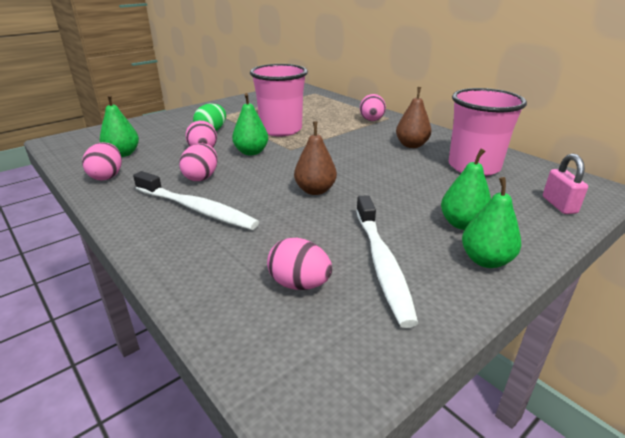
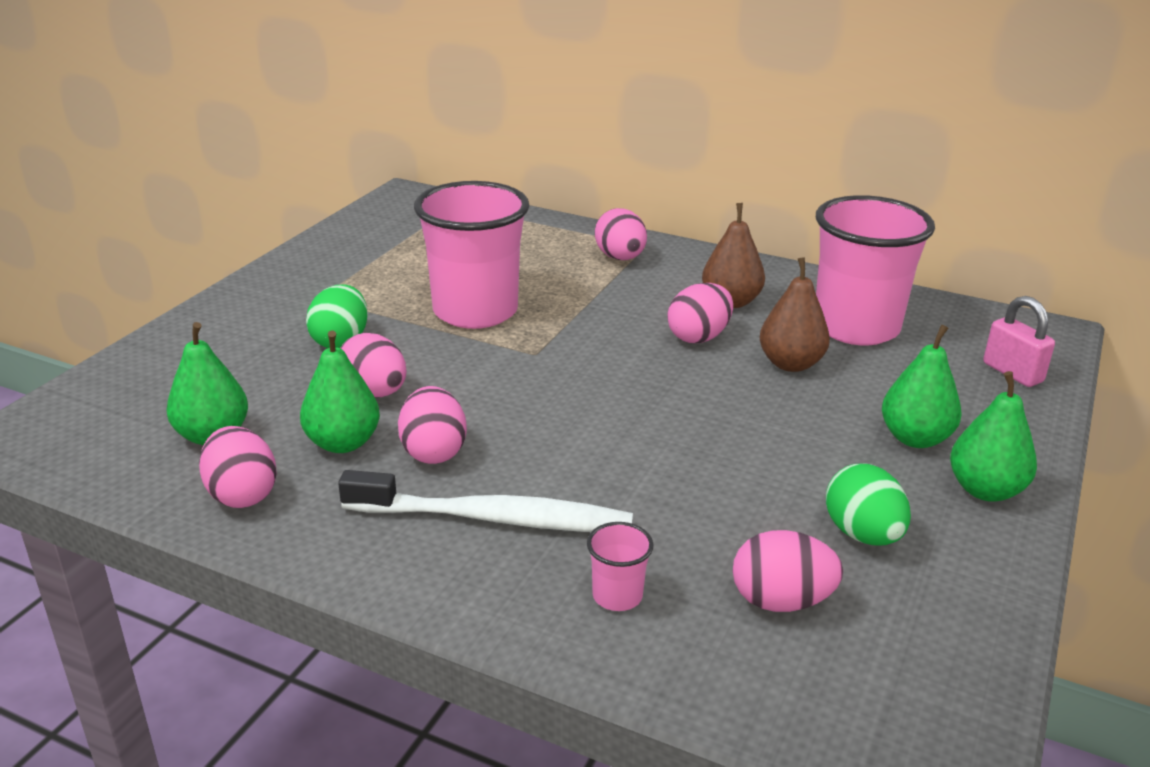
camera: 25 degrees left, 0 degrees up
green pear [232,93,268,155] -> green pear moved to [300,330,380,453]
brown pear [294,122,337,195] -> brown pear moved to [760,257,830,372]
white toothbrush [356,195,418,328] -> green egg [826,464,911,546]
none -> pink cup [587,522,654,611]
none -> pink egg [668,283,733,343]

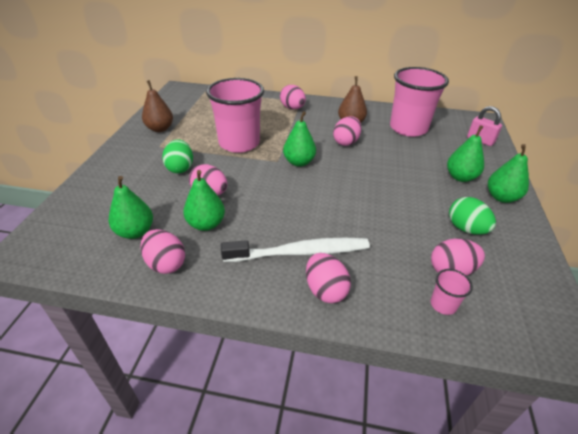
camera: 15 degrees left, 10 degrees up
pink egg [398,386,467,464] -> pink egg moved to [306,253,351,303]
pink cup [587,522,654,611] -> pink cup moved to [431,269,473,315]
brown pear [760,257,830,372] -> brown pear moved to [142,80,173,132]
none -> green pear [283,111,316,167]

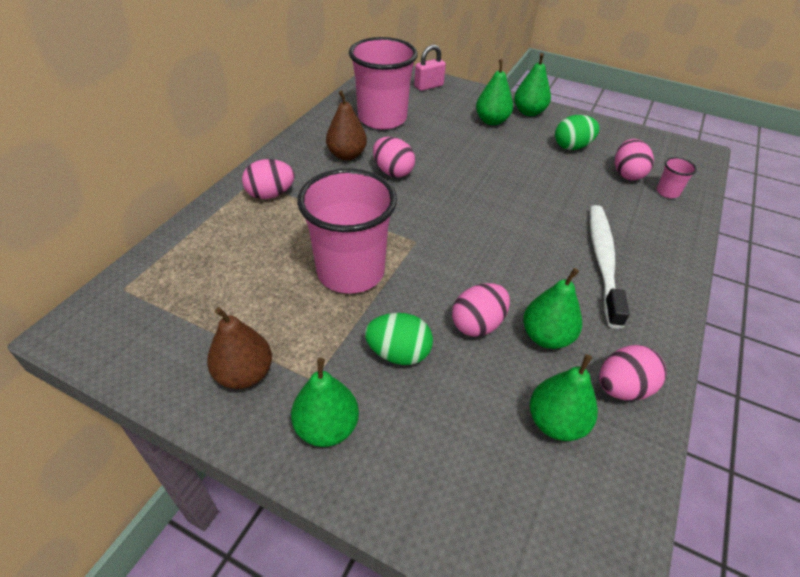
camera: 75 degrees left, 5 degrees up
green pear [283,111,316,167] -> green pear moved to [291,358,359,447]
pink egg [306,253,351,303] -> none

